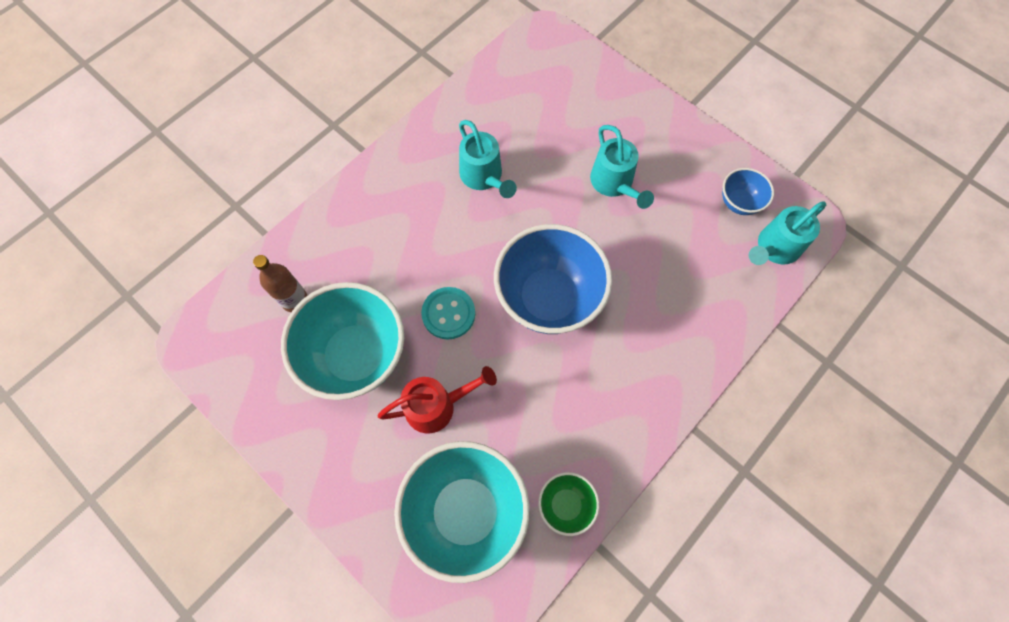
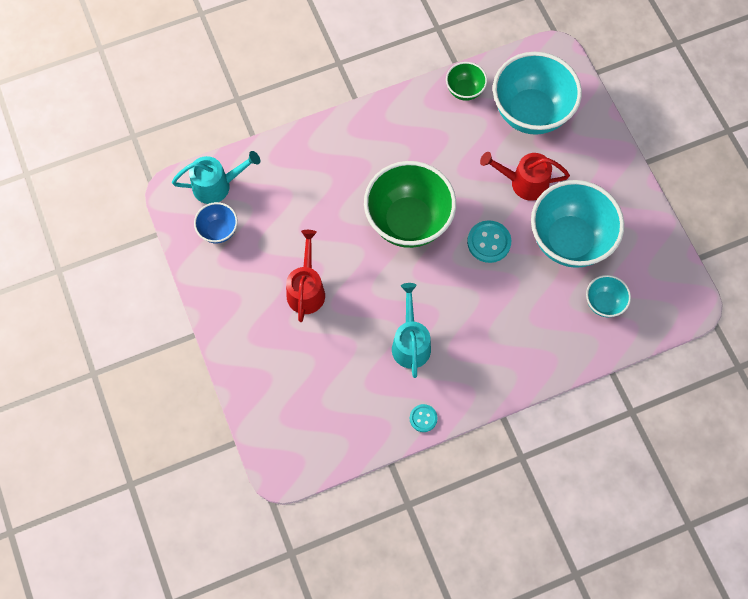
camera: 155 degrees left, 0 degrees up
brown bottle [253,255,308,312] -> turquoise bowl [586,275,631,317]
blue bowl [494,224,612,334] -> green bowl [364,161,456,248]
turquoise watering can [590,125,654,209] -> red watering can [286,230,325,322]
none -> turquoise button [410,404,438,432]

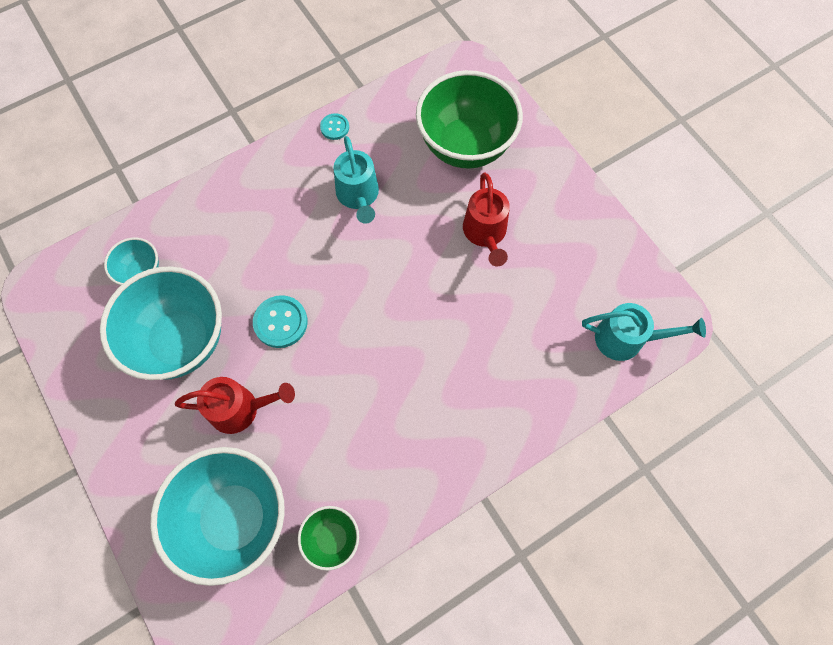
camera: 170 degrees right, 0 degrees up
turquoise watering can [172,151,260,204] -> turquoise watering can turned 150 degrees counterclockwise [582,303,706,361]
blue bowl [194,202,238,243] -> none
green bowl [364,161,456,248] -> green bowl moved to [416,70,523,169]

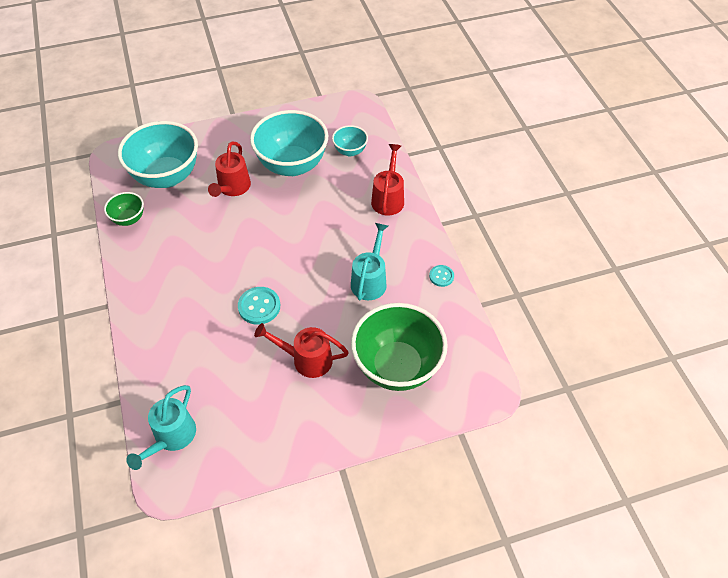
camera: 105 degrees right, 15 degrees down
turquoise button [253,295,308,348] -> turquoise button moved to [238,287,280,325]
turquoise watering can [333,136,379,224] -> turquoise watering can turned 105 degrees clockwise [351,223,388,300]
none -> red watering can [371,144,404,216]

